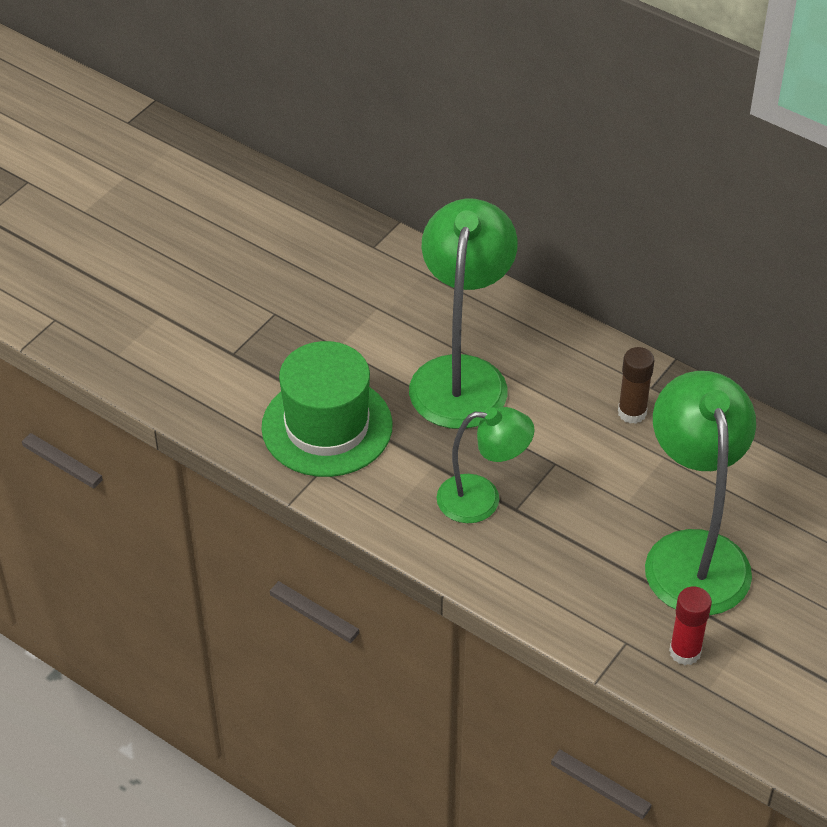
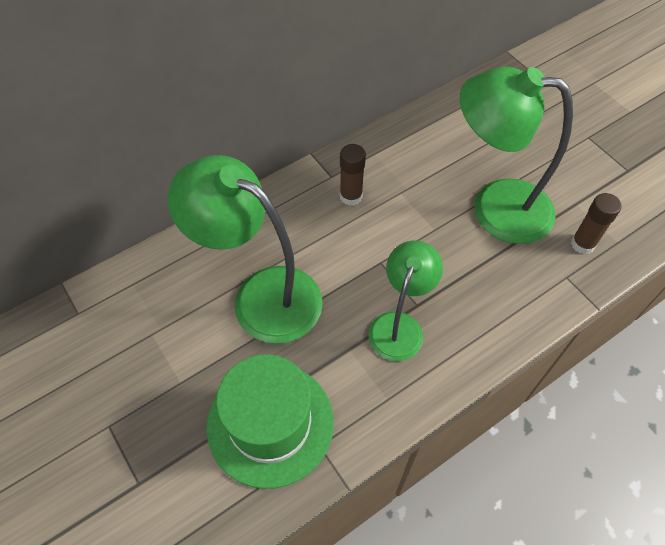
camera: 70 degrees left, 10 degrees up
red glue stick [669,587,712,665] -> brown glue stick [571,193,622,254]

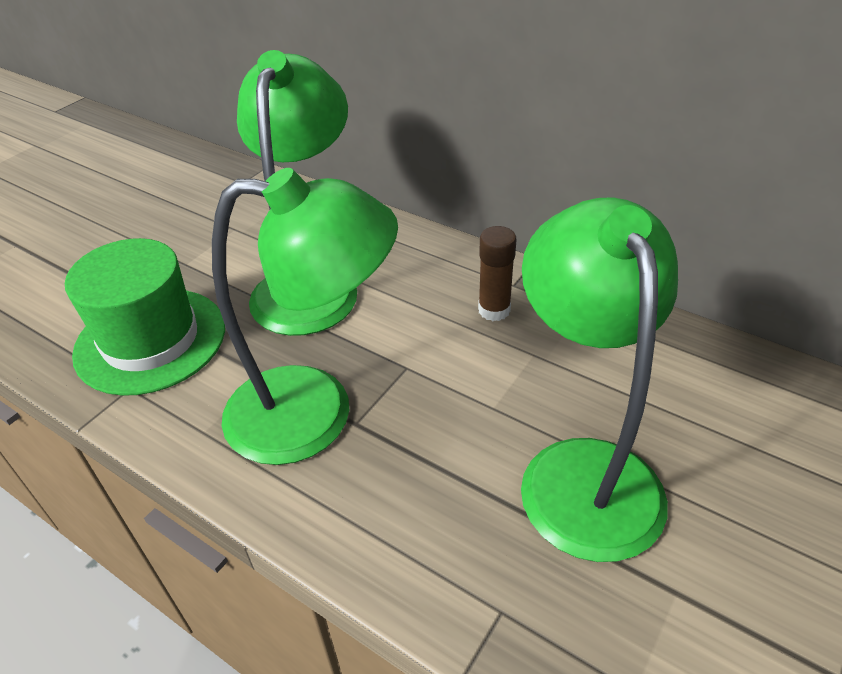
camera: 70 degrees right, 15 degrees down
green lamp [368,241,443,361] -> green lamp [212,168,398,465], size x1.65
brown glue stick [571,193,622,254] -> none

